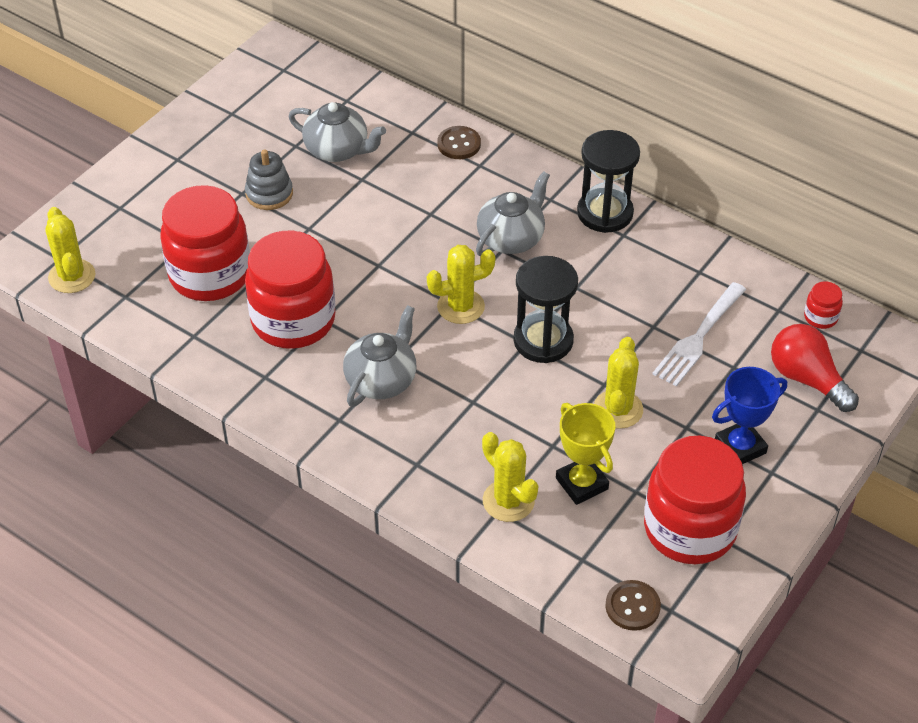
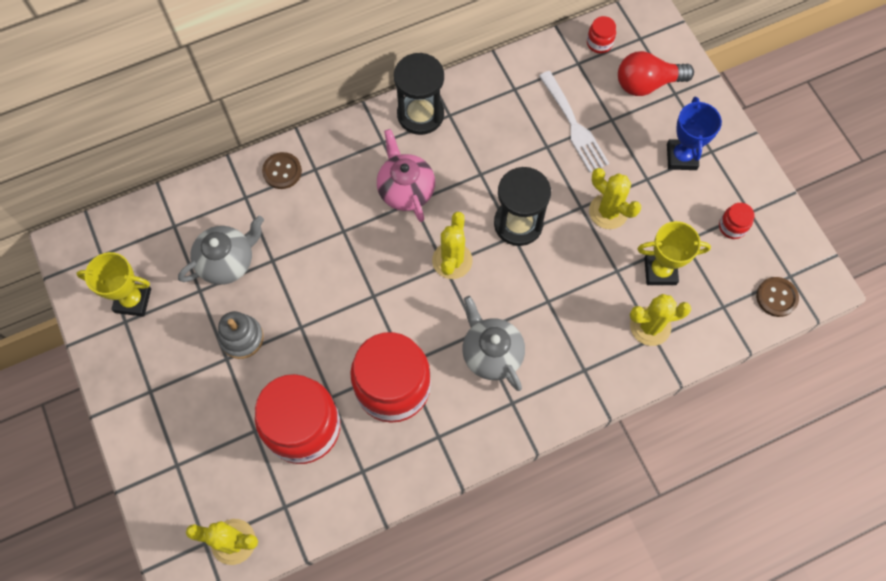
camera: 60 degrees left, 20 degrees up
grey teapot [476,171,550,256] -> pink teapot [377,129,435,222]
red jar [644,436,746,564] -> red jar [719,203,755,239], size x0.41
none -> yellow trophy [76,252,151,317]

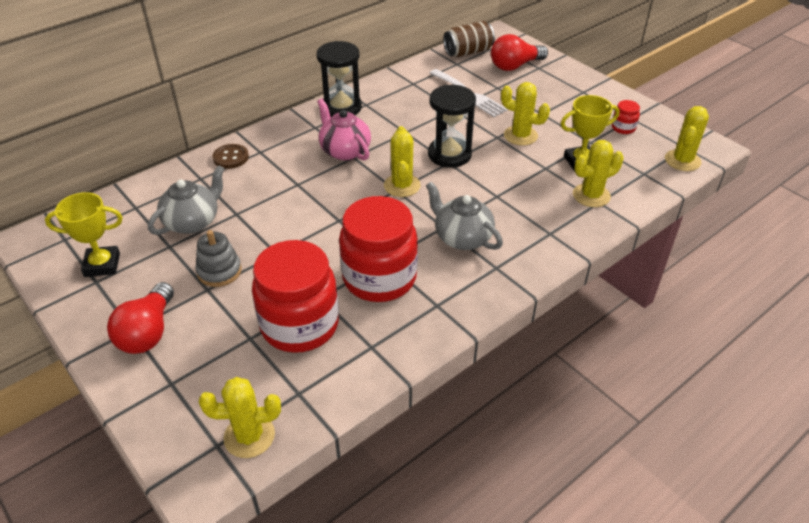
camera: 15 degrees left, 25 degrees down
red jar [587,16,616,54] -> brown can [443,21,495,57]
blue trophy [667,97,722,170] -> none
brown button [756,277,799,317] -> yellow cactus [665,106,709,171]
none -> red light bulb [107,282,174,354]

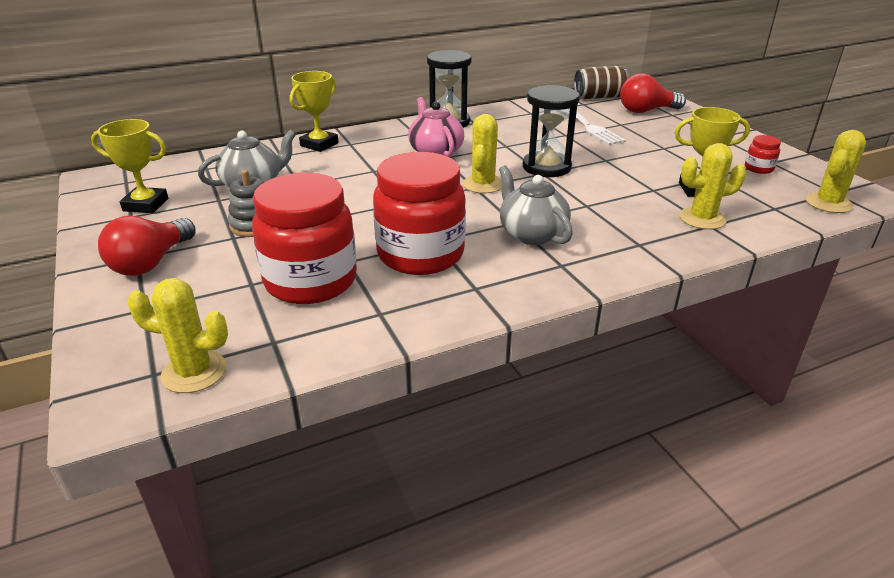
camera: 15 degrees right, 10 degrees down
brown button [212,144,249,169] -> yellow trophy [290,71,339,152]
yellow cactus [501,82,550,146] -> none

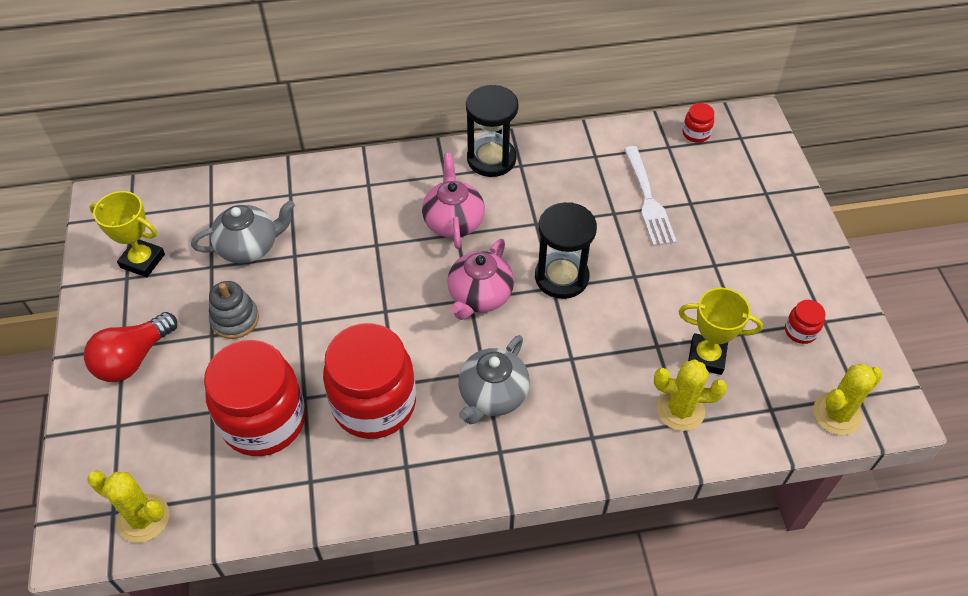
camera: 15 degrees right, 20 degrees up
yellow trophy [290,71,339,152] -> none
yellow cactus [463,114,502,194] -> pink teapot [447,239,514,320]
grey teapot [499,165,573,245] -> grey teapot turned 135 degrees counterclockwise [458,335,530,424]
brown can [574,65,629,99] -> red jar [683,103,714,143]
red light bulb [620,73,686,113] -> none

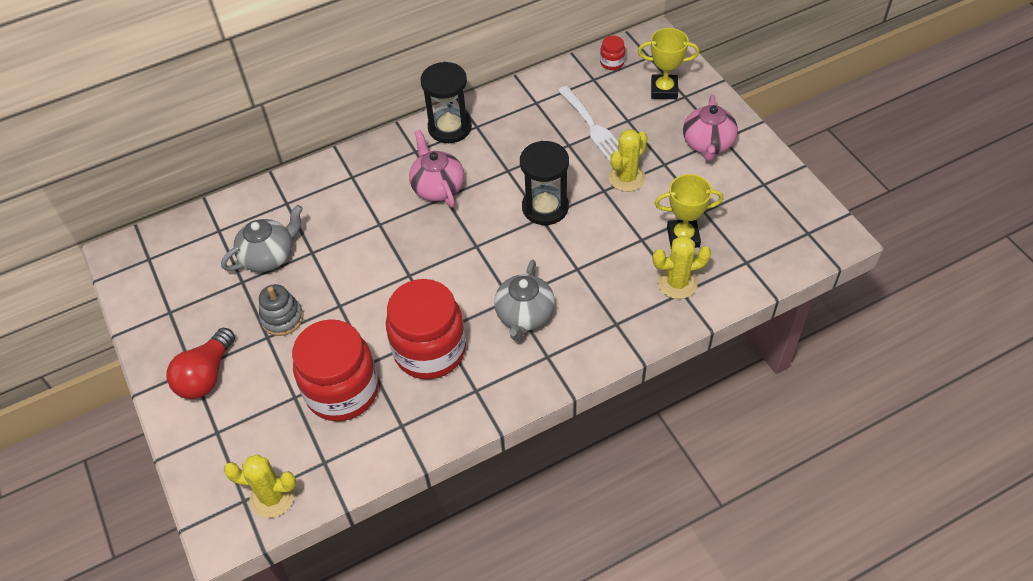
camera: 15 degrees left, 0 degrees up
yellow trophy [89,191,165,277] -> yellow trophy moved to [638,28,699,99]
pink teapot [447,239,514,320] -> pink teapot moved to [683,95,738,161]
red jar [785,300,825,344] -> none
yellow cactus [813,364,883,435] -> yellow cactus moved to [608,129,648,192]

